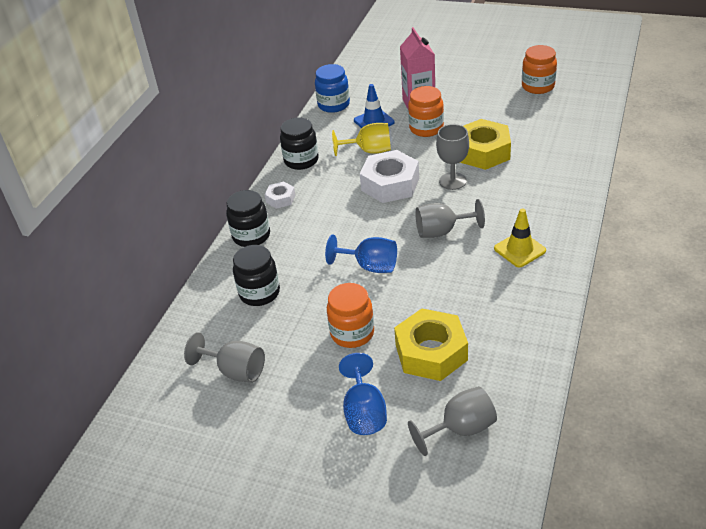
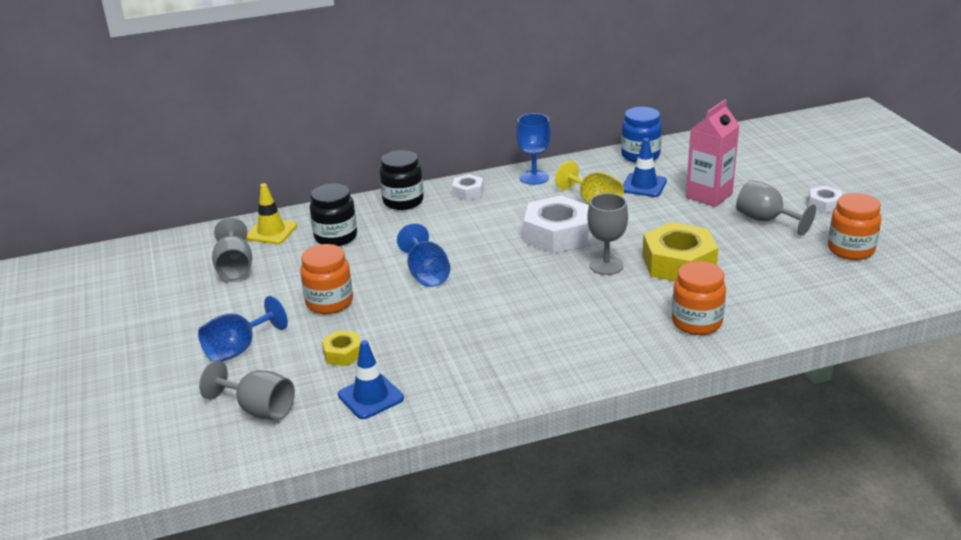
camera: 50 degrees right, 10 degrees down
black jar [280,117,318,170] -> blue goblet [516,113,551,185]
yellow nut [394,309,468,381] -> yellow nut [322,330,361,366], size x0.50
orange jar [408,86,444,137] -> orange jar moved to [672,261,726,335]
grey goblet [416,199,485,238] -> grey goblet moved to [736,180,816,236]
yellow traffic cone [494,208,546,267] -> yellow traffic cone moved to [246,183,297,244]
none -> blue traffic cone [338,340,404,419]
none -> white nut [809,186,842,213]

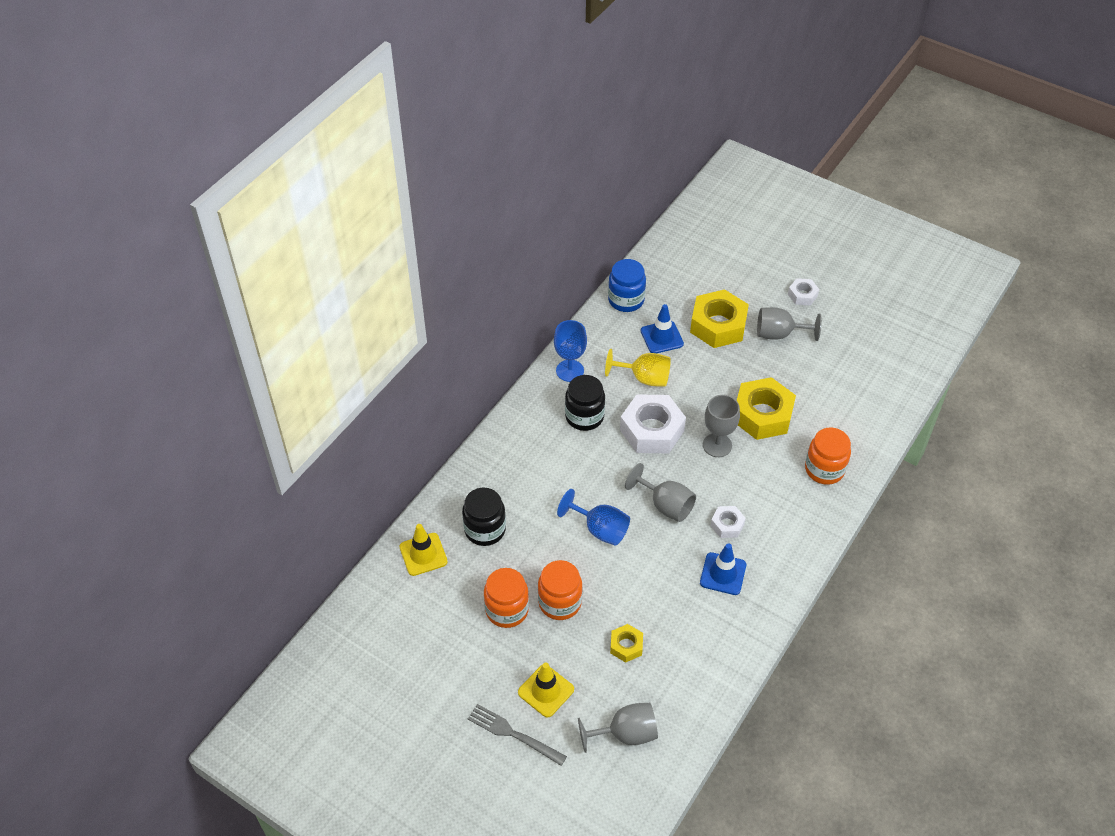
camera: 40 degrees left, 20 degrees up
blue goblet [198,296,288,362] -> yellow traffic cone [518,662,574,717]
grey goblet [212,217,252,280] -> grey goblet moved to [625,463,696,522]
blue traffic cone [338,340,404,419] -> blue traffic cone moved to [700,543,746,595]
black jar [380,150,424,210] -> black jar moved to [565,375,605,431]
white nut [452,174,484,200] -> white nut moved to [710,506,746,538]
pink carton [686,99,739,207] -> yellow nut [690,289,749,348]
orange jar [828,193,882,260] -> orange jar moved to [484,568,529,628]
none -> grey fork [468,704,567,766]

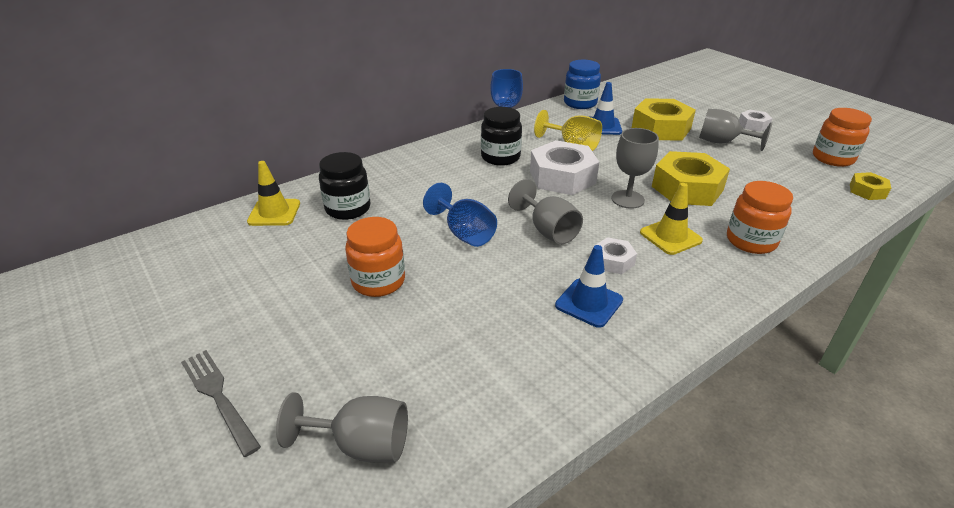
camera: 20 degrees right, 15 degrees down
orange jar [484,568,529,628] -> orange jar moved to [813,108,872,167]
yellow traffic cone [518,662,574,717] -> yellow traffic cone moved to [640,183,703,255]
yellow nut [610,624,643,663] -> yellow nut moved to [850,172,891,200]

